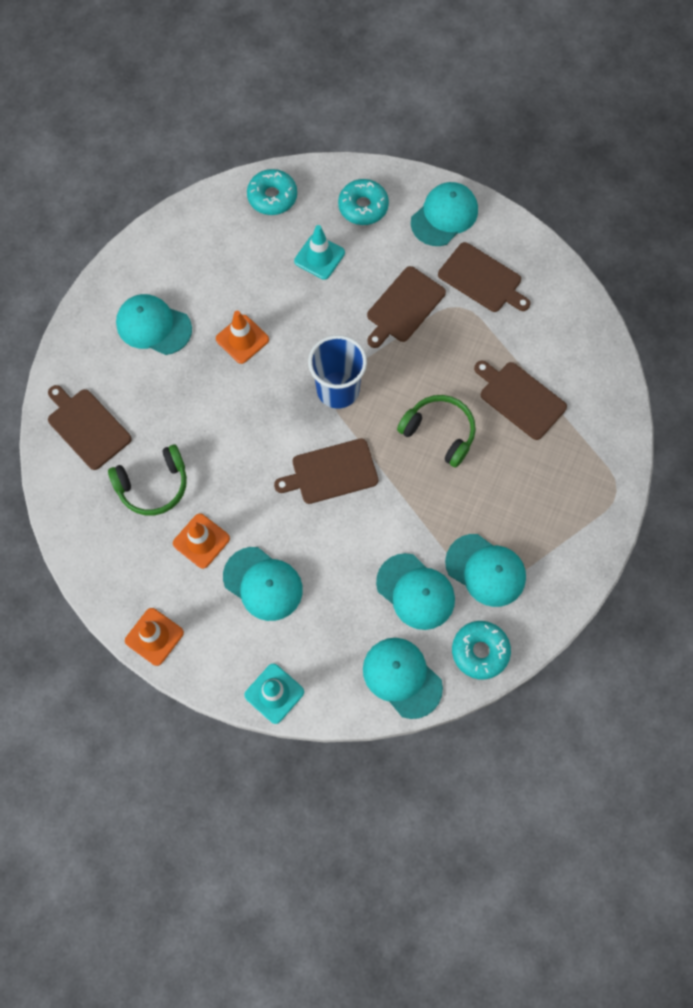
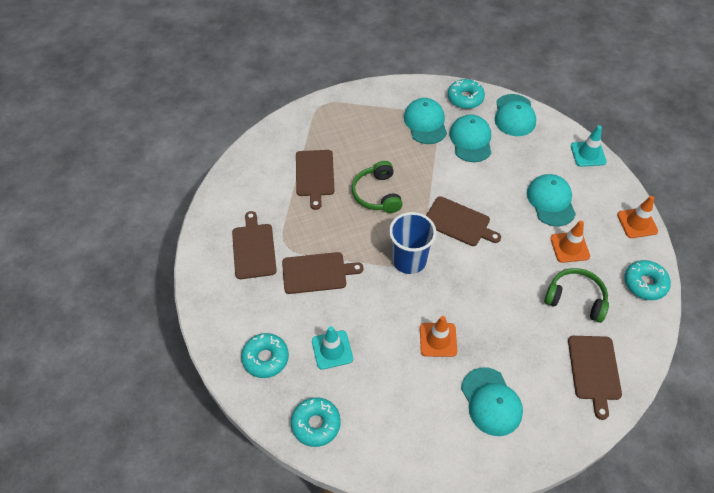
camera: 135 degrees left, 15 degrees down
turquoise cap [411,182,478,246] -> none
none -> turquoise donut [624,260,671,300]

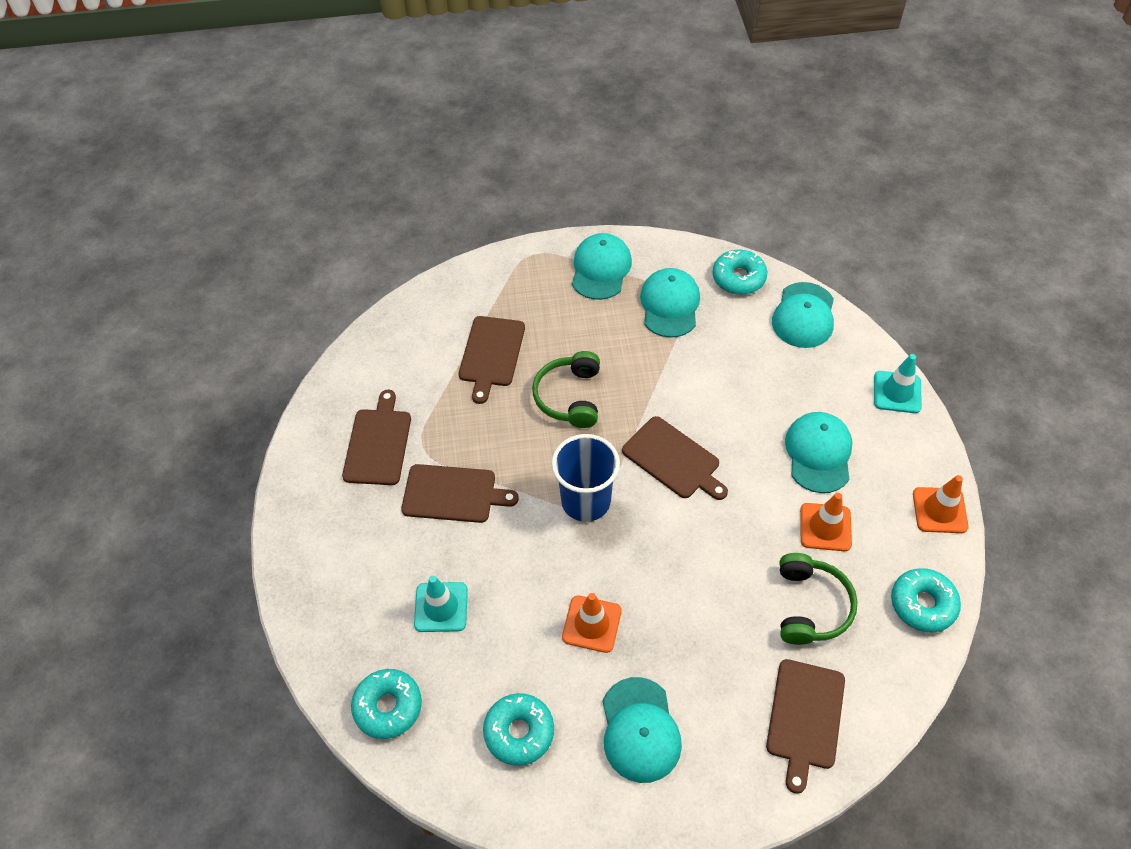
camera: 15 degrees right, 0 degrees up
turquoise donut [241,333,289,378] -> turquoise donut moved to [483,693,554,766]
turquoise cap [449,114,491,162] -> turquoise cap moved to [572,233,632,300]
green headphones [544,268,609,323] -> green headphones turned 60 degrees clockwise [780,553,858,645]

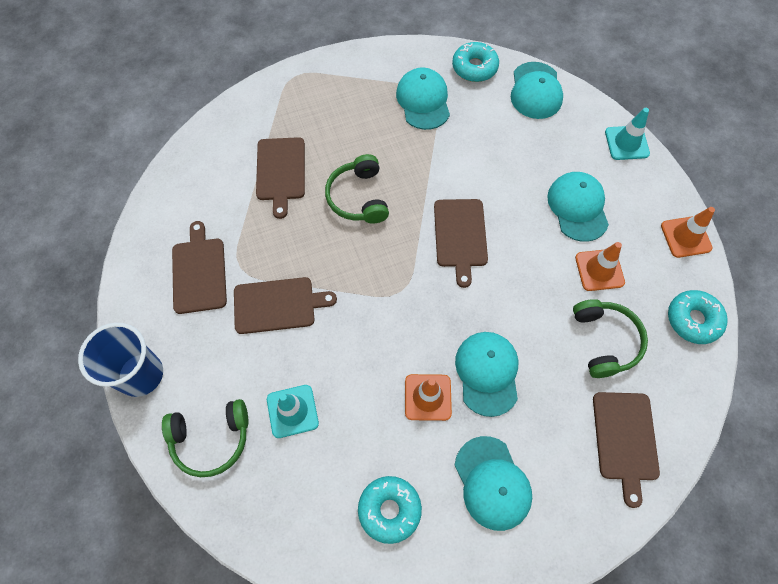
camera: 15 degrees left, 10 degrees up
turquoise donut [351,669,422,739] -> none
blue cup [552,434,620,522] -> blue cup moved to [78,323,163,397]
turquoise cap [572,233,632,300] -> turquoise cap moved to [455,332,518,417]
brown cutting board [622,416,728,500] -> brown cutting board turned 60 degrees clockwise [434,199,488,288]
none -> green headphones [162,399,248,477]

